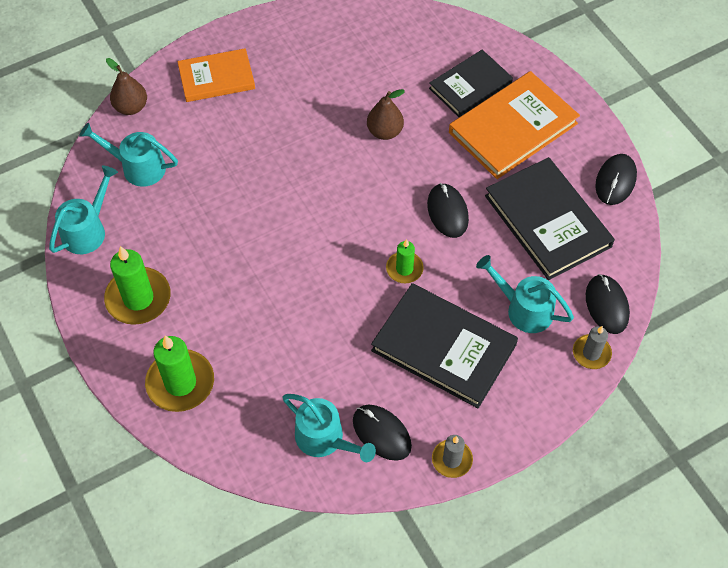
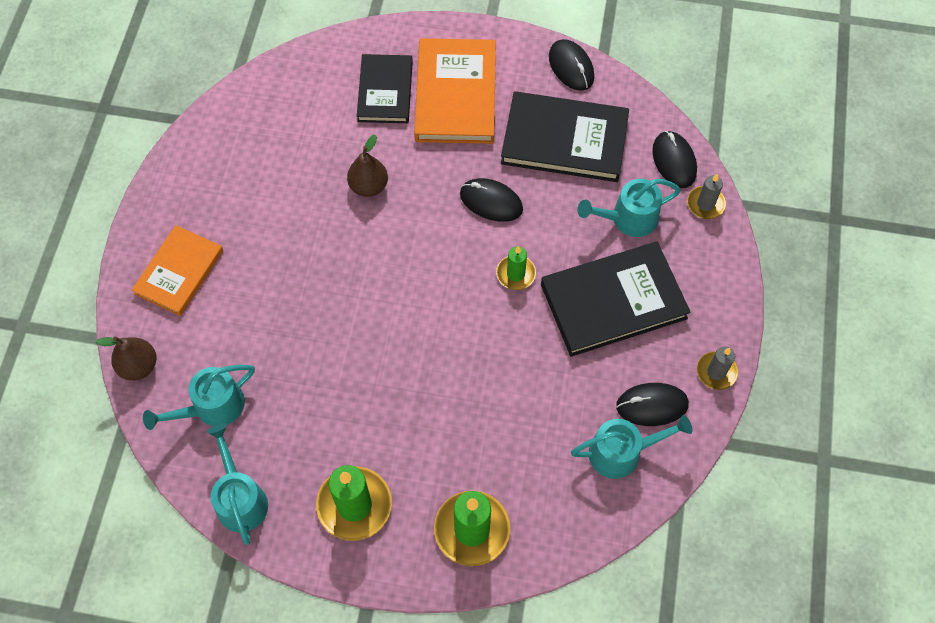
camera: 50 degrees left, 5 degrees up
black mouse [586,274,630,334] -> black mouse turned 45 degrees clockwise [652,131,697,188]

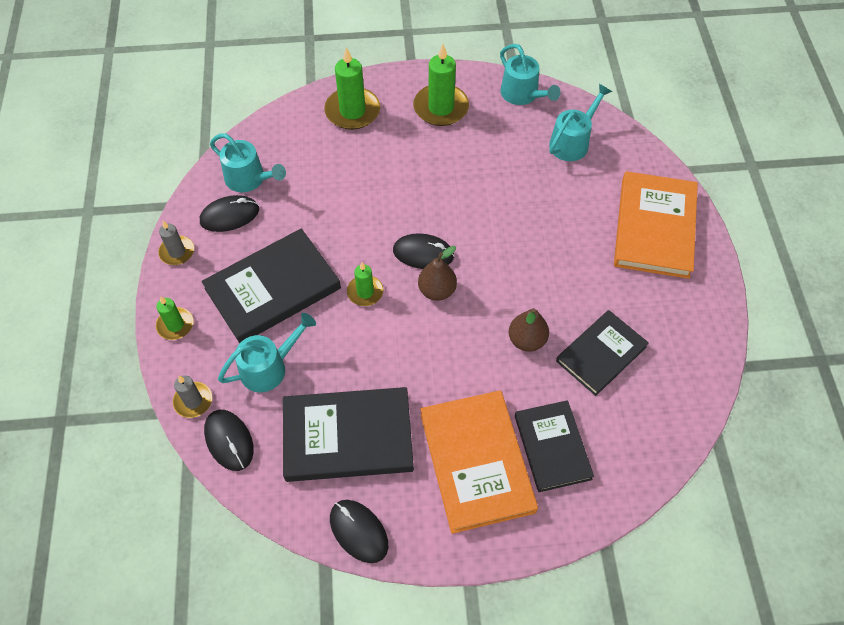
camera: 165 degrees right, 5 degrees down
brown pear [96,336,156,381] -> brown pear moved to [418,246,457,301]
orange book [132,225,223,316] -> orange book [614,171,698,279], size x1.52
black mouse [460,178,523,222] -> black mouse moved to [393,233,454,269]
turquoise watering can [571,415,693,479] -> turquoise watering can turned 120 degrees counterclockwise [210,133,286,192]
none -> green candle [156,296,194,340]
none -> black book [556,310,649,396]

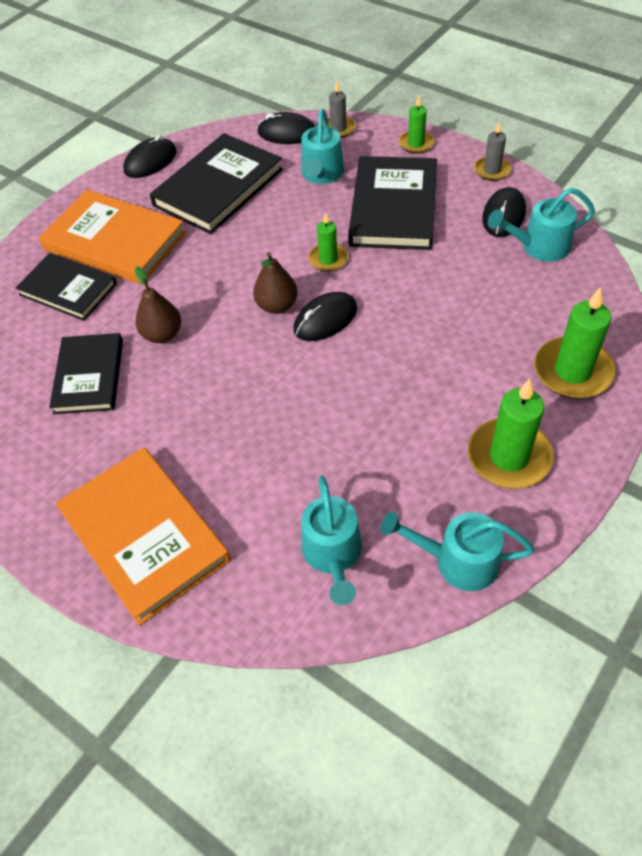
camera: 135 degrees right, 5 degrees down
black mouse [330,500,388,563] -> black mouse turned 45 degrees counterclockwise [123,135,177,178]

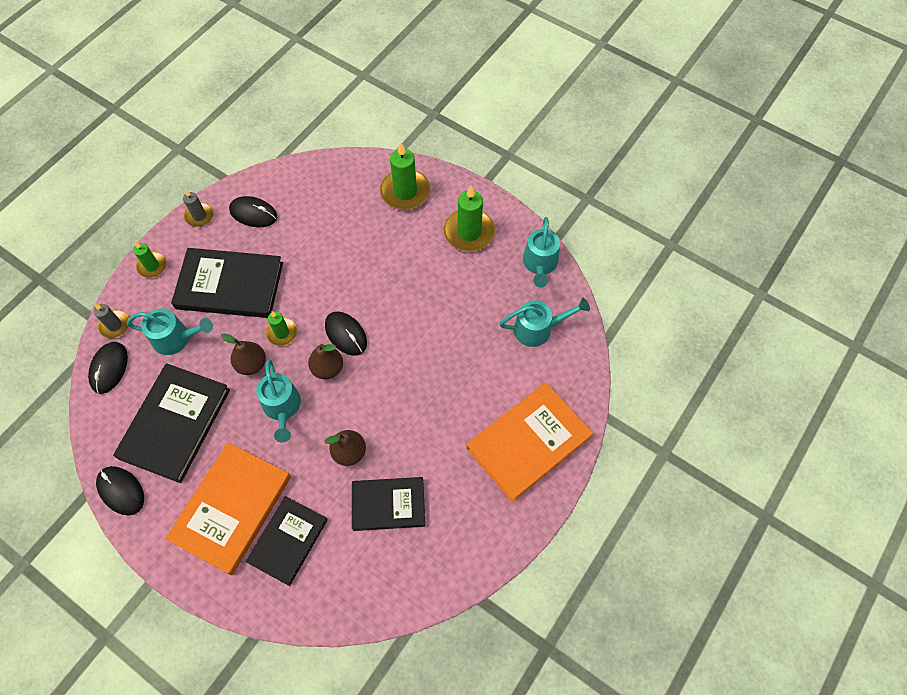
camera: 95 degrees left, 10 degrees up
black book [150,133,283,234] -> black book turned 75 degrees clockwise [113,363,230,483]
turquoise watering can [488,188,595,262] -> turquoise watering can moved to [256,360,301,443]
none -> brown pear [221,333,266,375]

